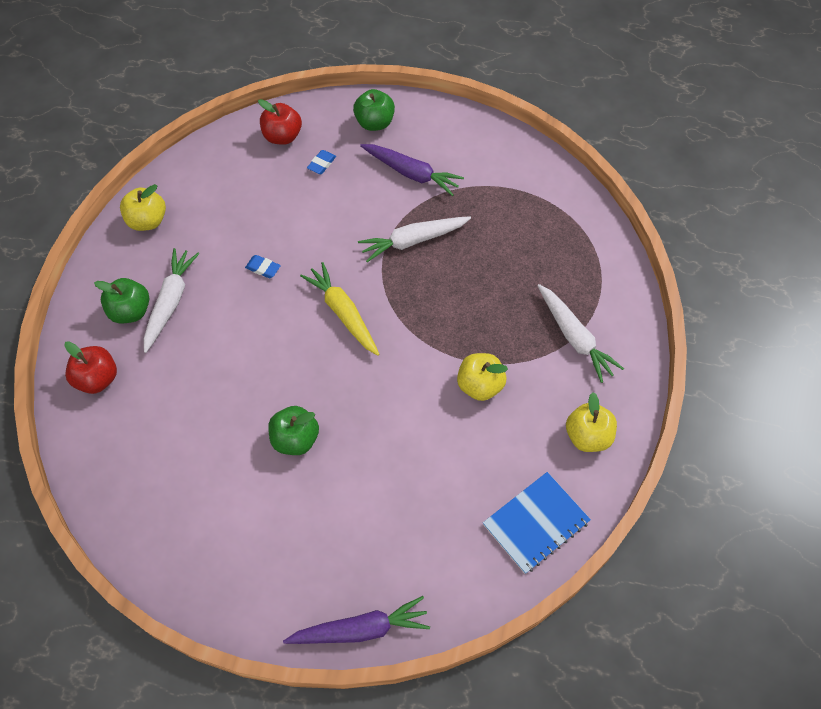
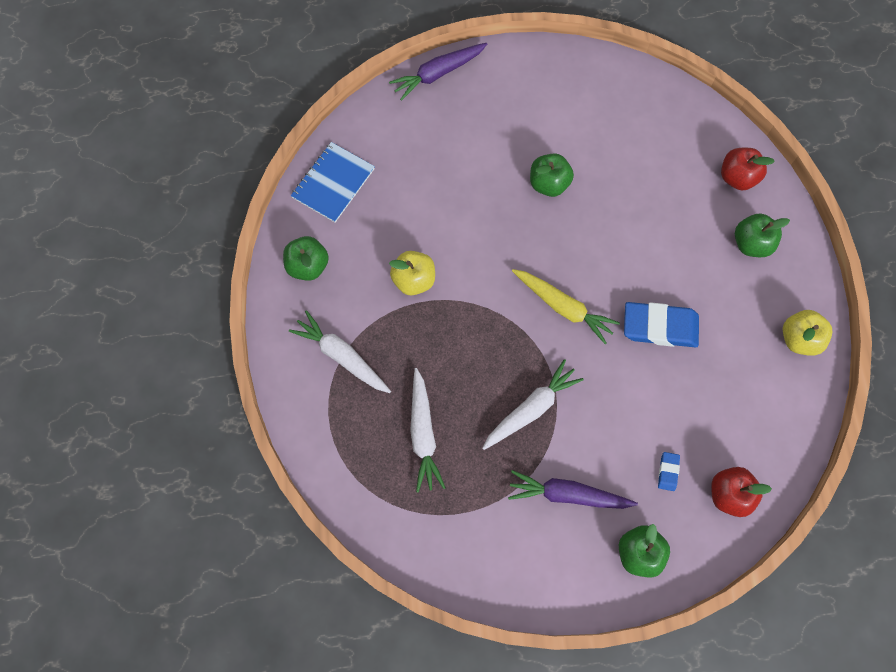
camera: 160 degrees right, 10 degrees up
white carrot [144,248,199,353] -> white carrot moved to [410,368,446,493]
blue eraser [245,255,281,278] -> blue eraser [624,302,699,348], size x2.24
yellow apple [566,392,617,452] -> green apple [283,236,329,281]

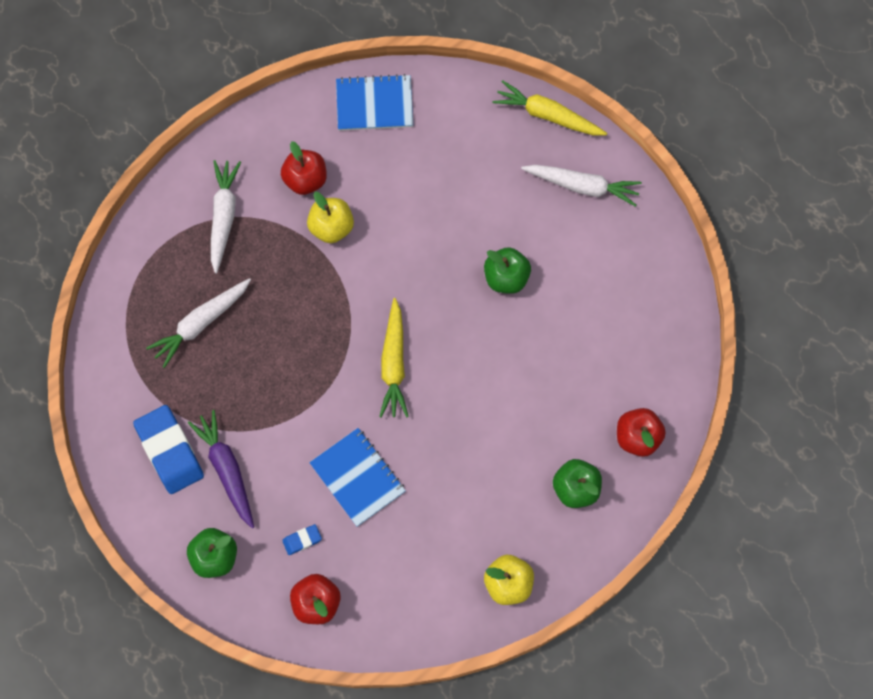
camera: 55 degrees right, 0 degrees up
green apple [283,236,329,281] -> none
purple carrot [389,43,487,101] -> yellow carrot [493,80,607,135]
white carrot [482,359,584,450] -> white carrot moved to [521,165,642,207]
blue eraser [624,302,699,348] -> blue eraser moved to [133,405,204,494]
none -> red apple [281,141,327,195]
none -> blue notebook [309,428,406,527]

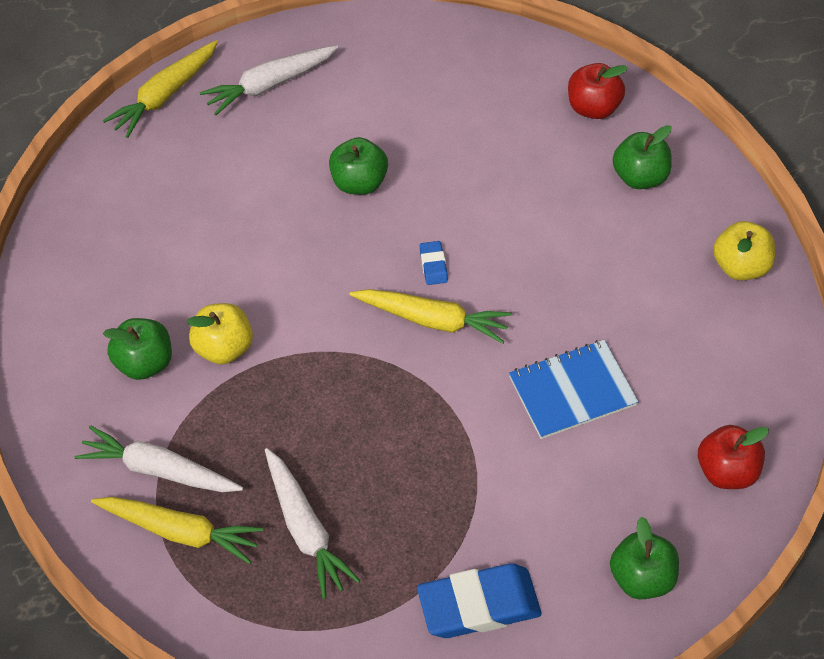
camera: 75 degrees left, 15 degrees down
purple carrot [188,410,254,528] -> none
red apple [281,141,327,195] -> green apple [103,318,172,380]
blue eraser [282,524,322,555] -> blue eraser moved to [420,241,448,285]
blue notebook [336,74,413,131] -> none
white carrot [521,165,642,207] -> white carrot turned 150 degrees counterclockwise [200,45,338,116]
none -> yellow carrot [91,497,263,564]

